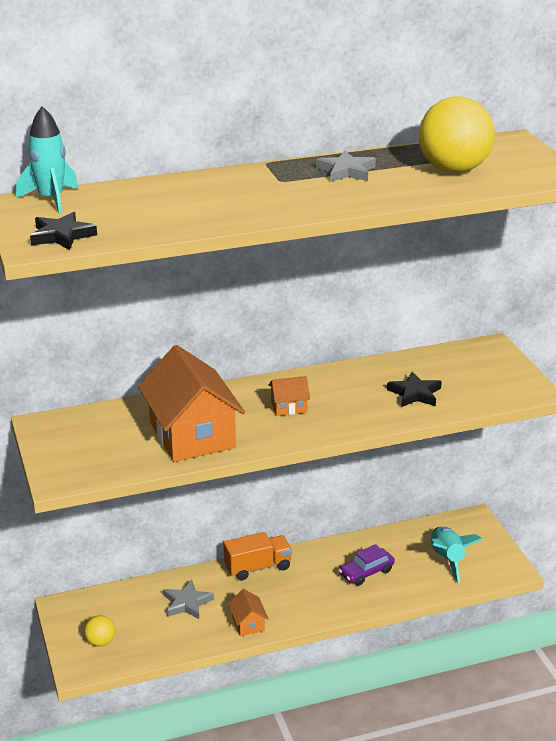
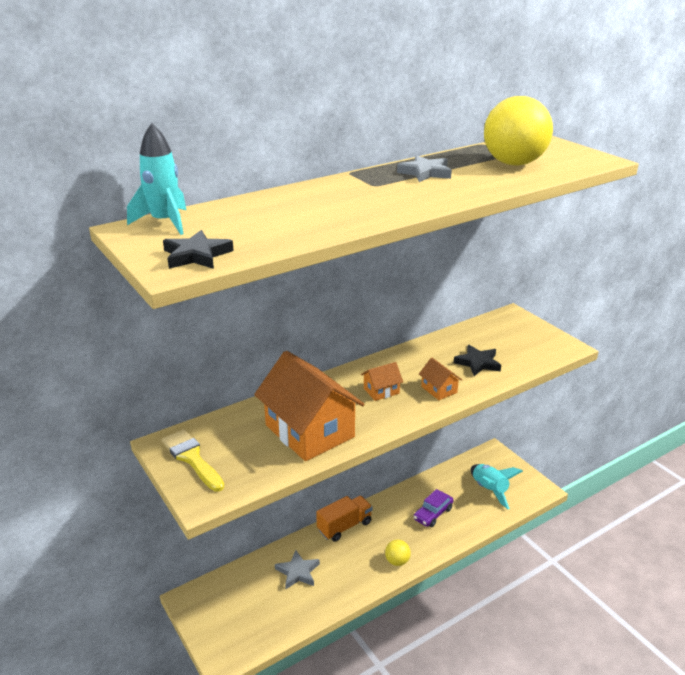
camera: 15 degrees left, 0 degrees up
yellow ball [84,615,115,647] -> yellow ball moved to [385,540,411,566]
orange house [228,589,269,636] -> orange house moved to [419,358,462,400]
none -> yellow brush [162,429,224,492]

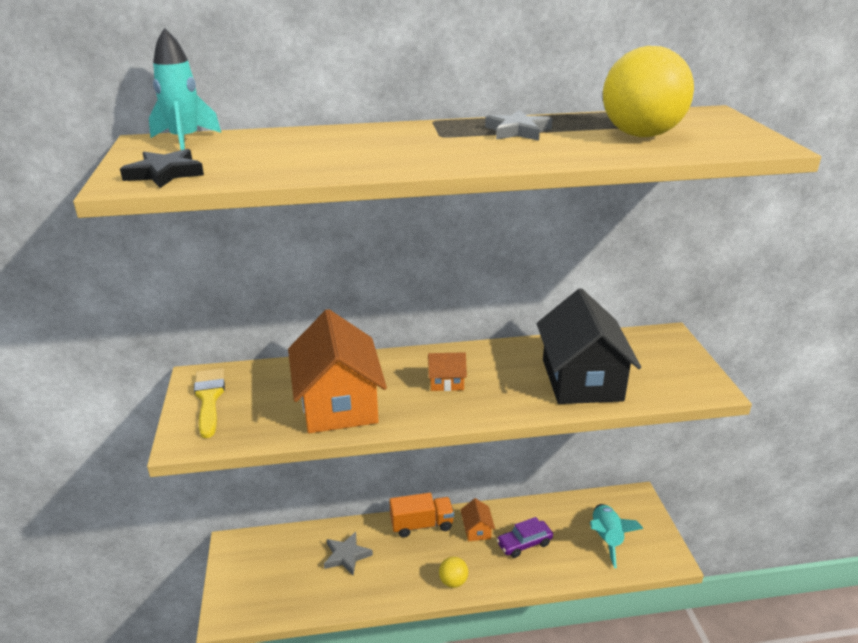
camera: 25 degrees right, 0 degrees up
orange house [419,358,462,400] -> orange house moved to [461,498,495,541]
black star [454,345,501,376] -> black house [537,289,641,404]

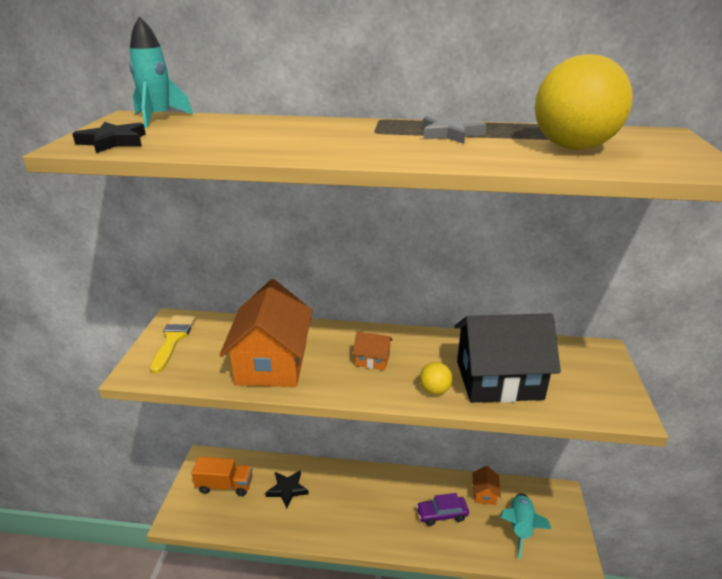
camera: 15 degrees right, 0 degrees up
grey star [324,532,373,575] -> black star [265,470,309,509]
orange truck [389,493,454,538] -> orange truck moved to [192,457,253,496]
yellow ball [439,557,468,588] -> yellow ball moved to [420,362,453,395]
orange house [461,498,495,541] -> orange house moved to [472,466,501,505]
black house [537,289,641,404] -> black house turned 75 degrees clockwise [455,313,561,403]

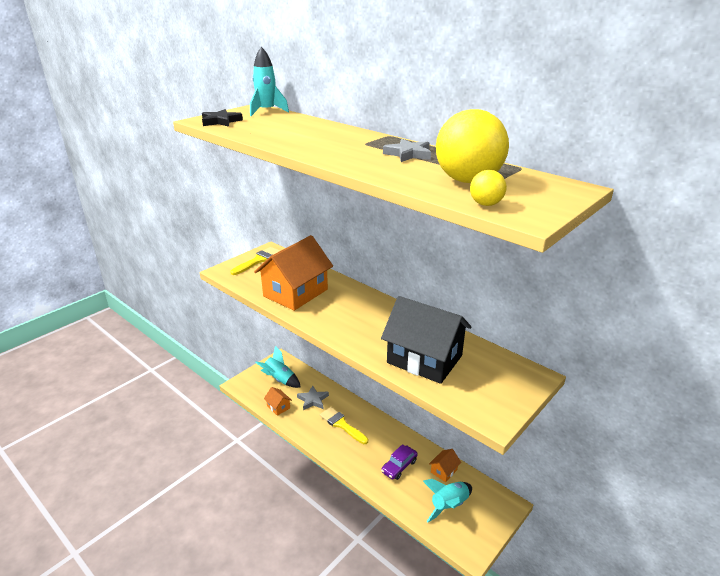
camera: 35 degrees right, 0 degrees up
orange truck [192,457,253,496] -> turquoise rocket [255,346,301,388]
black star [265,470,309,509] -> grey star [297,385,329,410]
orange house [353,332,393,370] -> orange house moved to [264,387,292,416]
purple car [416,493,469,526] -> purple car turned 75 degrees counterclockwise [381,444,418,480]
yellow ball [420,362,453,395] -> yellow ball moved to [470,170,507,206]
none -> yellow brush [320,407,368,444]

